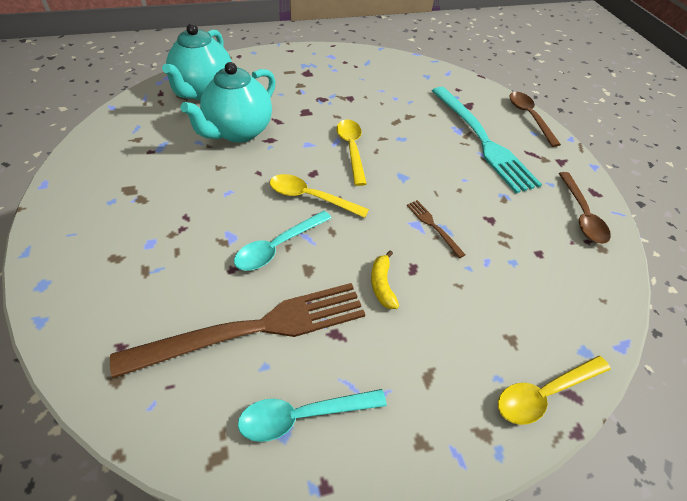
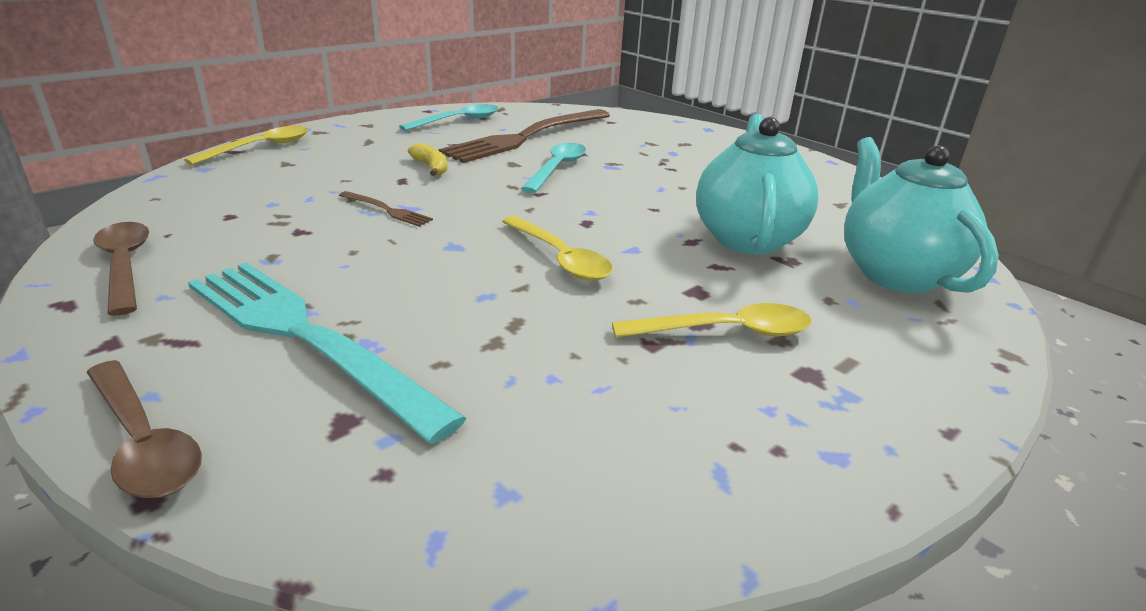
camera: 155 degrees right, 20 degrees down
yellow spoon [270,174,369,218] -> yellow spoon moved to [612,303,812,338]

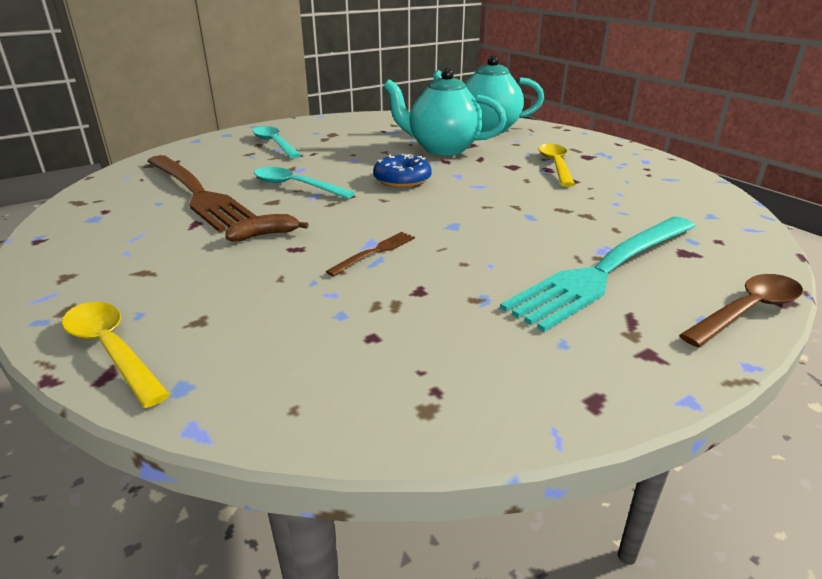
camera: 80 degrees left, 0 degrees up
brown spoon [93,222,149,316] -> none
turquoise spoon [399,104,498,131] -> turquoise spoon moved to [253,126,301,158]
yellow banana [408,143,447,176] -> brown banana [225,214,309,241]
yellow spoon [502,216,613,281] -> none
none -> blue donut [373,154,432,188]

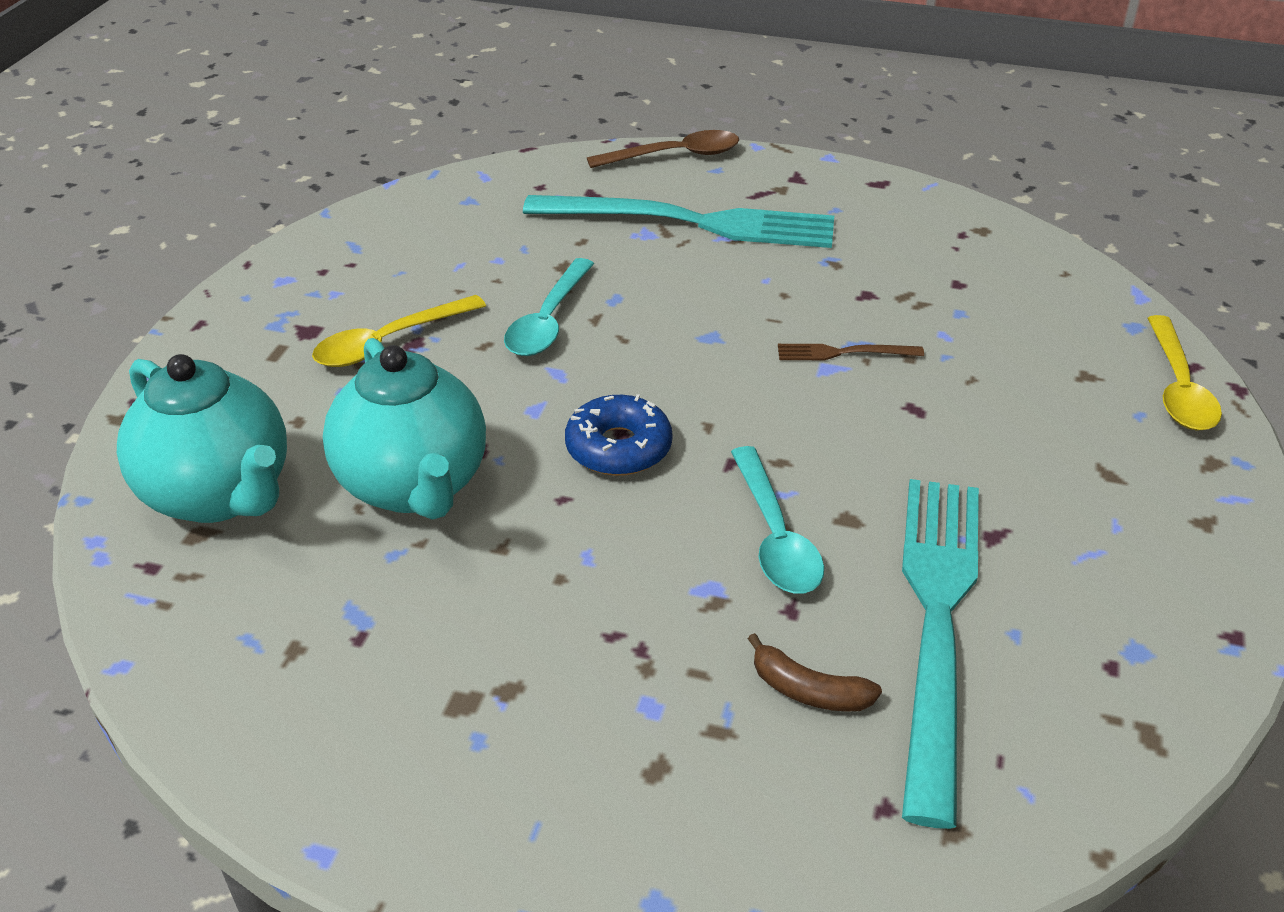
camera: 130 degrees left, 10 degrees up
brown fork [147,155,256,233] -> turquoise fork [902,479,979,829]
brown banana [225,214,309,241] -> brown banana moved to [748,633,882,712]
turquoise spoon [253,126,301,158] -> turquoise spoon moved to [504,258,594,356]
brown spoon [679,274,803,347] -> brown spoon turned 150 degrees clockwise [587,130,739,168]

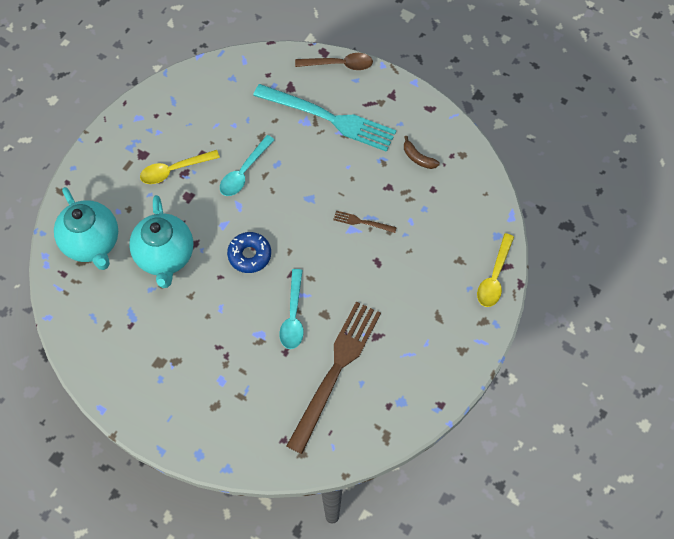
camera: 15 degrees right, 25 degrees up
brown banana [748,633,882,712] -> brown banana moved to [404,136,440,169]
turquoise fork [902,479,979,829] -> brown fork [286,302,381,454]

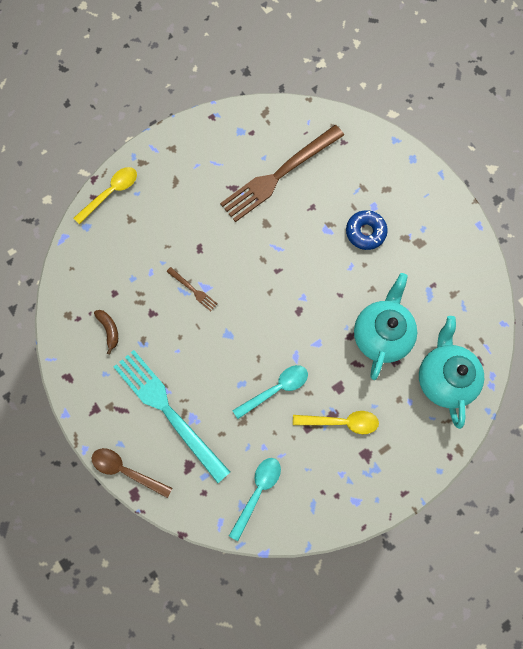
camera: 155 degrees left, 10 degrees up
blue donut [227,232,271,273] -> blue donut moved to [346,210,388,250]
turquoise spoon [279,269,304,349] -> turquoise spoon moved to [229,458,281,541]

